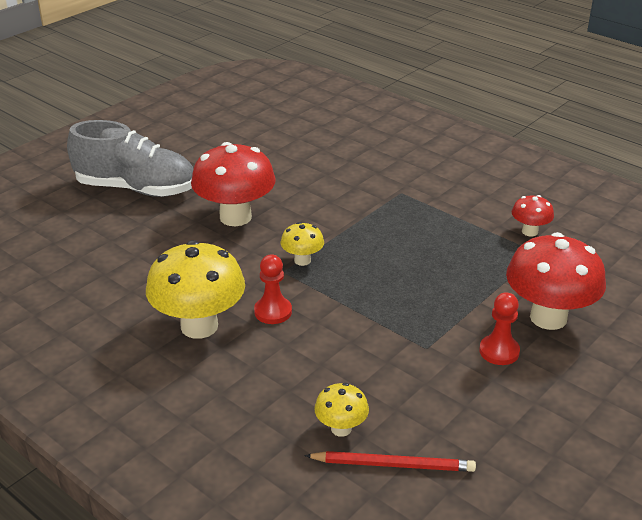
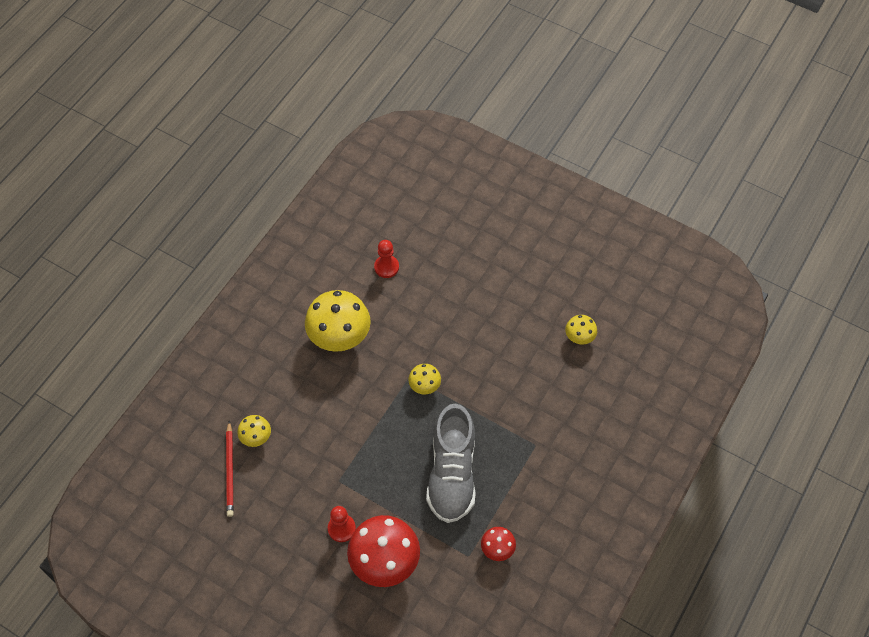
camera: 80 degrees right, 25 degrees up
grey shoe [67,120,193,197] -> grey shoe moved to [426,403,476,523]
red mushroom [191,142,276,226] -> none
red pawn [254,255,292,324] -> red pawn moved to [374,240,399,278]
none -> yellow mushroom [565,315,597,344]

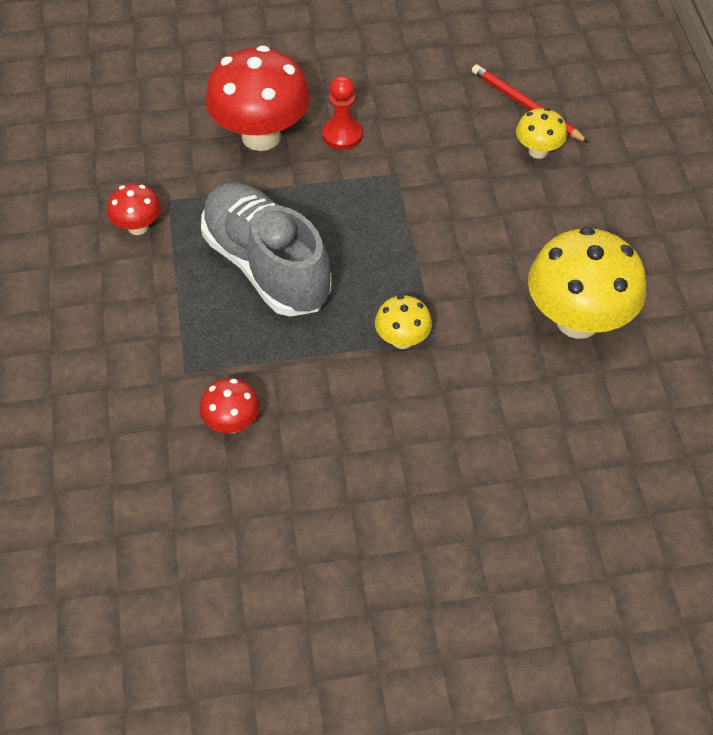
camera: 140 degrees right, 5 degrees down
red pawn [374,240,399,278] -> none
yellow mushroom [565,315,597,344] -> none
none -> red mushroom [200,378,260,433]

